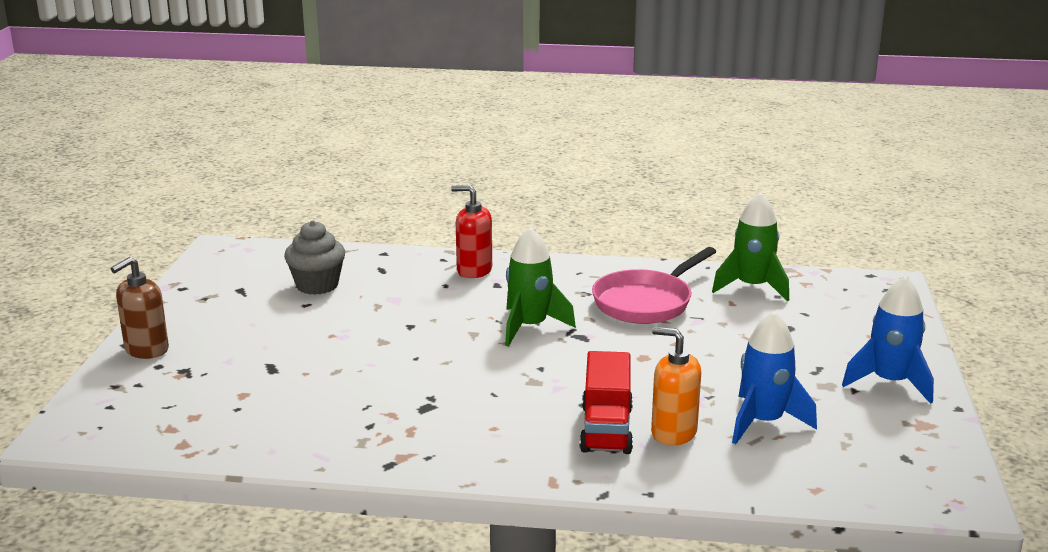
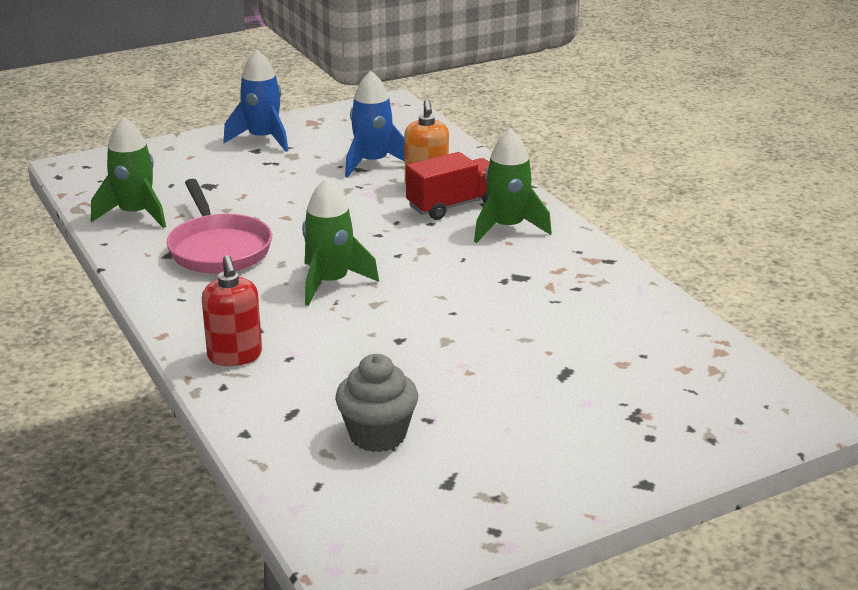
camera: 125 degrees left, 5 degrees up
brown soap dispenser [111,257,169,359] -> none
pink pan [592,247,716,324] -> pink pan turned 60 degrees clockwise [167,179,272,274]
none -> green rocket [474,129,552,243]

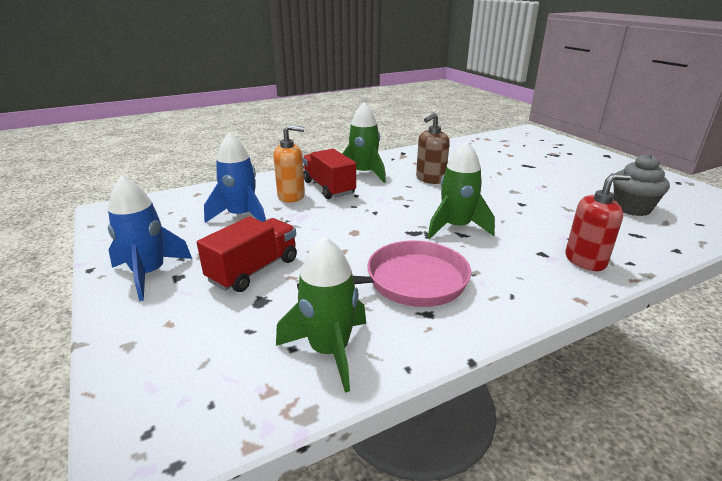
camera: 90 degrees left, 0 degrees up
none -> red truck [197,216,297,292]
none -> brown soap dispenser [416,113,450,184]

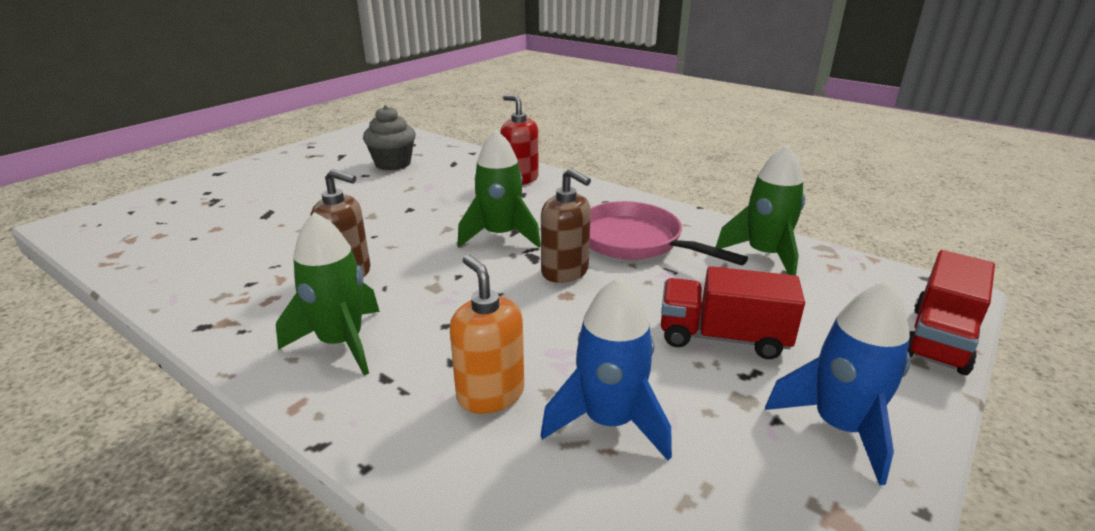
camera: 115 degrees left, 0 degrees up
red truck [303,149,356,199] -> red truck moved to [908,250,995,375]
none -> brown soap dispenser [541,168,591,283]

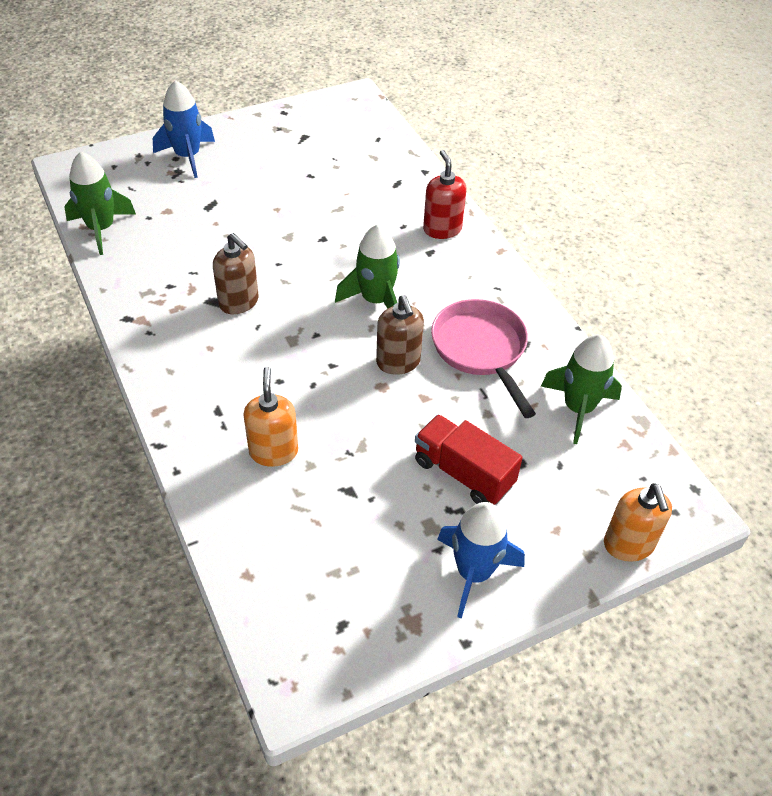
camera: 25 degrees right, 20 degrees up
green rocket [276,212,380,375] -> green rocket moved to [64,152,136,255]
grey cupcake [363,105,416,171] -> none
blue rocket [540,276,672,461] -> blue rocket moved to [153,80,215,178]
red truck [908,250,995,375] -> orange soap dispenser [604,483,672,562]

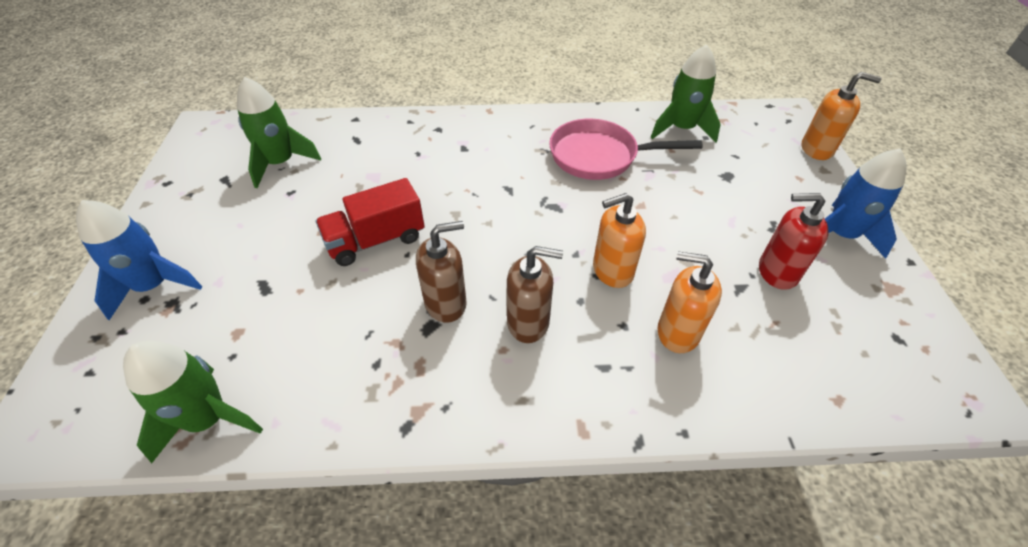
camera: 65 degrees left, 0 degrees up
green rocket [335,224,400,309] -> green rocket moved to [237,77,321,188]
brown soap dispenser [376,295,424,375] -> brown soap dispenser moved to [507,246,563,343]
red truck [415,414,523,505] -> red truck moved to [316,178,425,266]
red soap dispenser [423,150,467,239] -> red soap dispenser moved to [759,193,829,290]
none -> orange soap dispenser [593,193,646,288]

